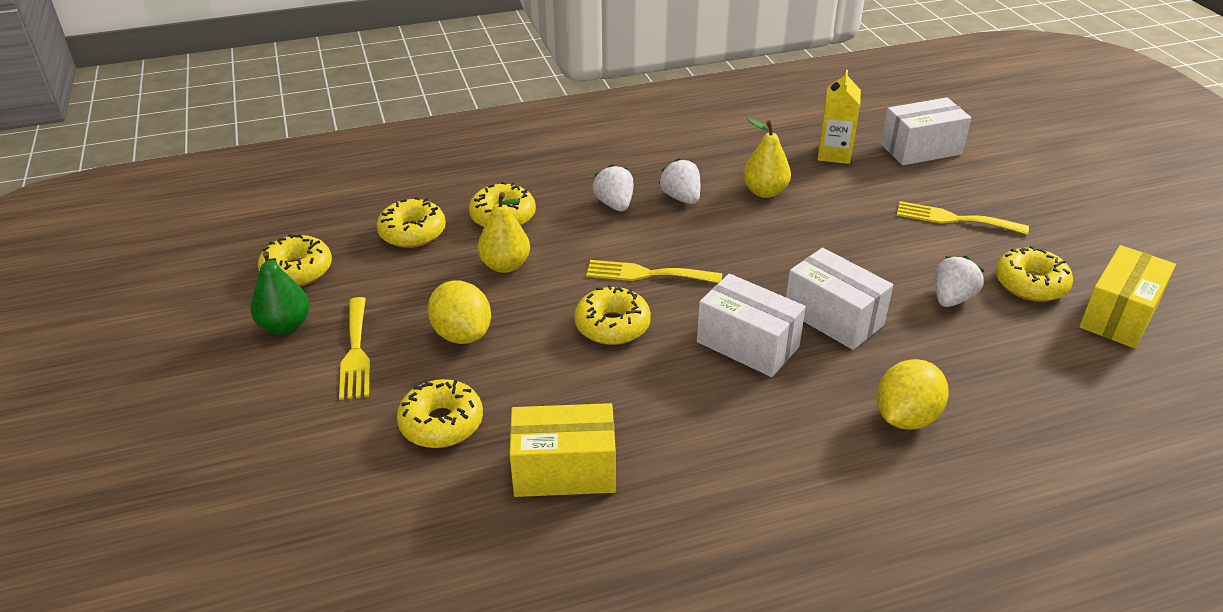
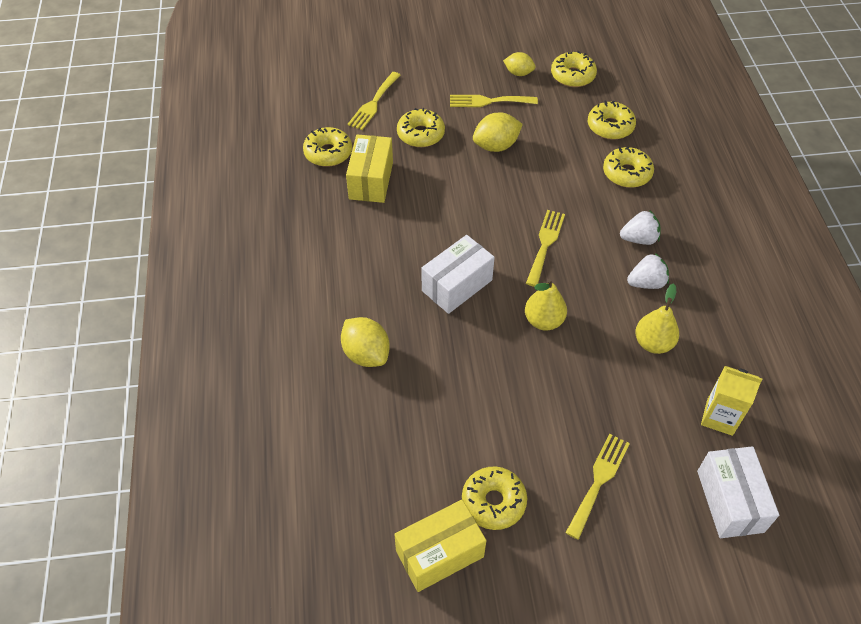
camera: 100 degrees right, 15 degrees up
green pear [251,251,310,334] -> yellow lemon [503,52,536,76]
yellow pear [478,192,530,273] -> yellow pear moved to [525,278,567,331]
yellow donut [574,285,651,345] -> yellow donut moved to [303,127,352,167]
white box [786,248,893,350] -> none
white strawberry [935,256,985,307] -> none
yellow box [1079,245,1176,349] -> yellow box turned 75 degrees counterclockwise [394,500,486,592]
none -> yellow fork [348,72,400,130]

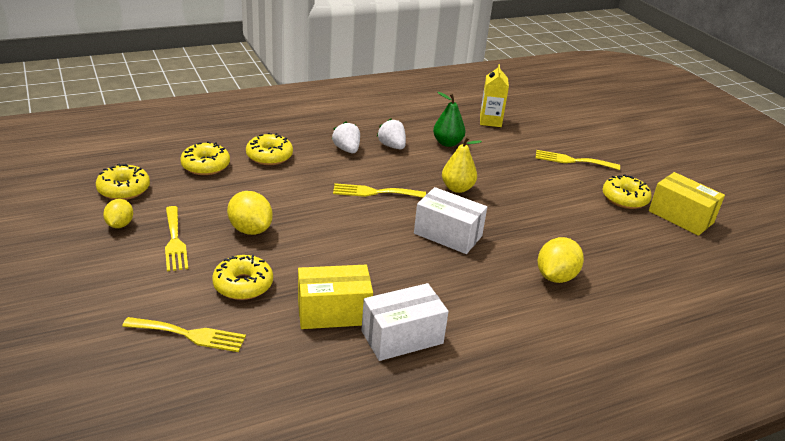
camera: 110 degrees left, 20 degrees down
yellow donut [303,127,352,167] -> none
yellow pear [635,283,679,354] -> green pear [433,92,466,147]
white box [697,446,779,538] -> white box moved to [361,283,449,361]

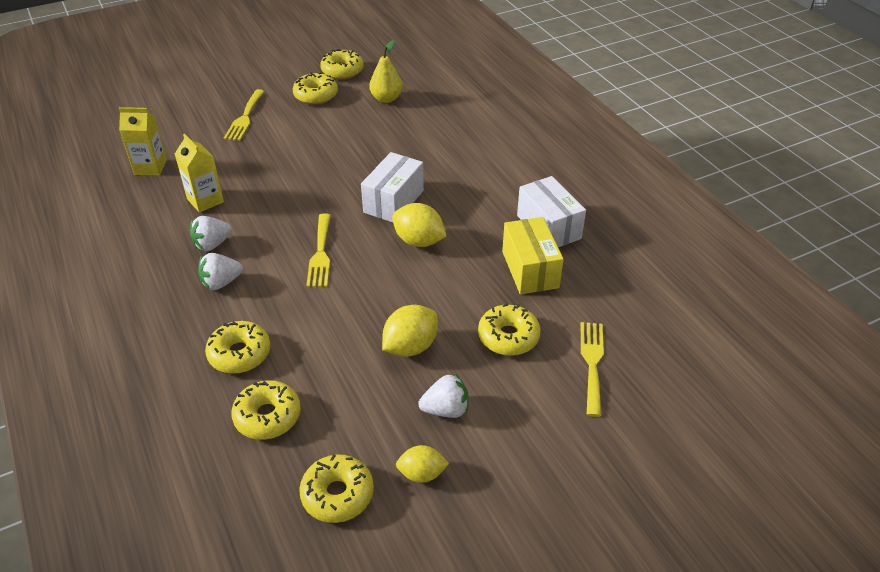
camera: 90 degrees left, 10 degrees up
yellow fork [165,206,188,271] -> white strawberry [418,374,469,418]
green pear [433,92,466,147] -> yellow carton [175,134,224,213]
yellow pear [442,136,482,193] -> yellow pear moved to [369,40,403,103]
yellow lemon [538,237,584,283] -> yellow lemon moved to [392,203,446,247]
yellow box [649,172,725,236] -> yellow donut [320,49,364,79]

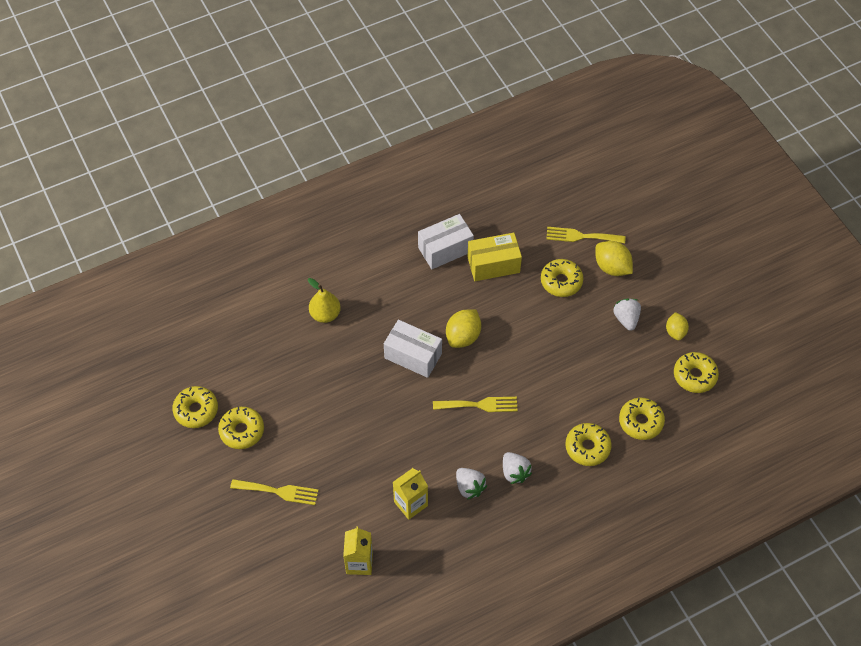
camera: 90 degrees left, 15 degrees up
yellow pear [369,40,403,103] -> yellow pear moved to [308,278,341,323]
yellow lemon [382,305,438,356] -> yellow lemon moved to [595,241,633,276]

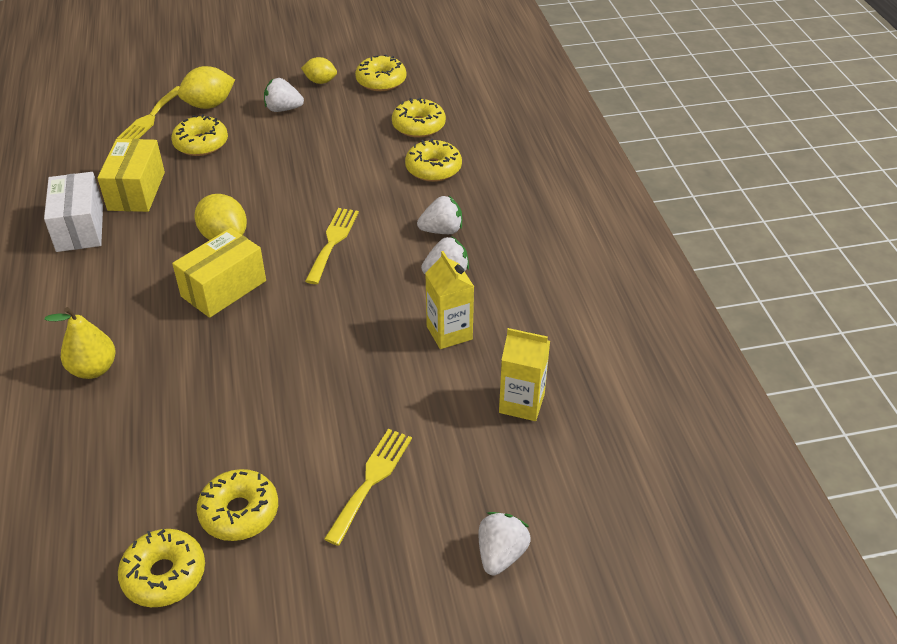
camera: 75 degrees left, 15 degrees down
white box [384,320,442,378] -> yellow box [172,228,266,318]
none -> white strawberry [478,512,531,575]

